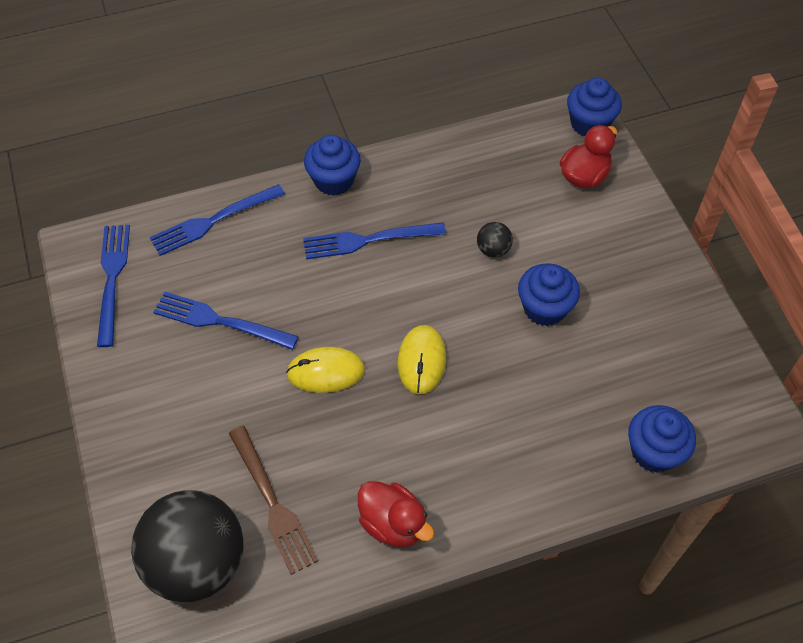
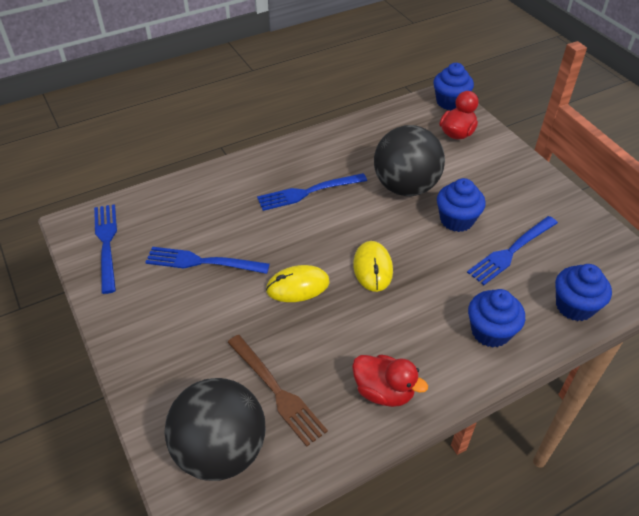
camera: 10 degrees left, 10 degrees down
blue fork [150,184,285,256] -> blue fork moved to [467,216,558,285]
blue cupcake [304,135,361,196] -> blue cupcake moved to [468,289,525,348]
black ball [477,222,513,258] -> black ball [374,125,445,196], size x2.48

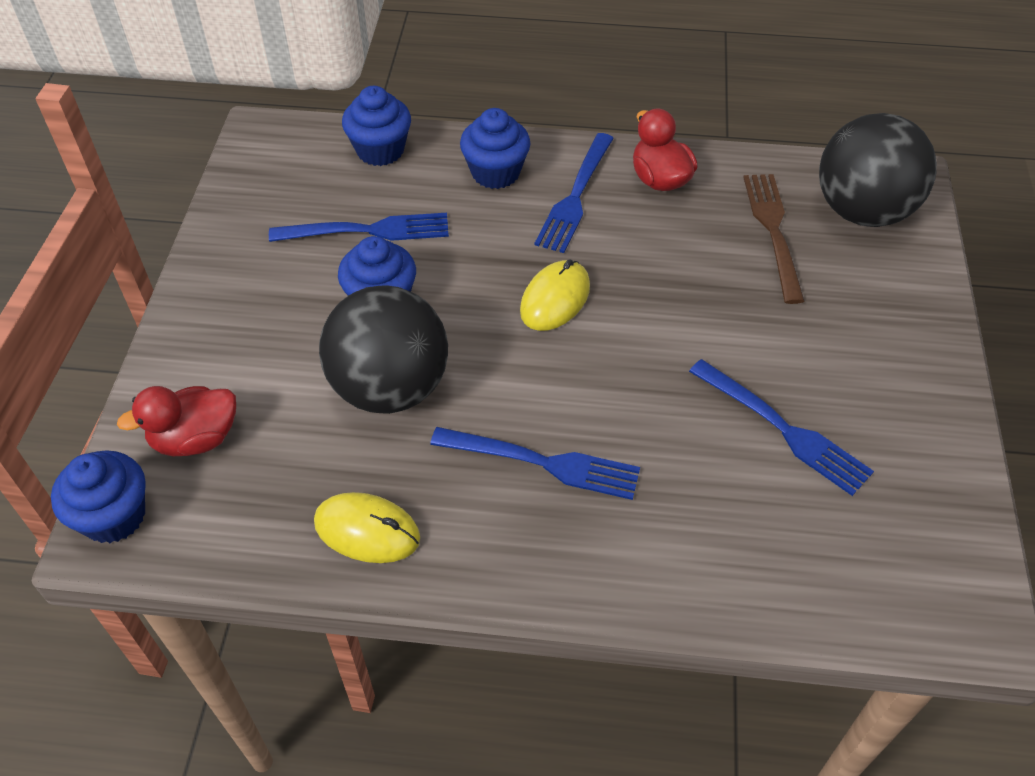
camera: 145 degrees left, 5 degrees up
blue fork [94,204,117,294] -> blue fork moved to [534,133,614,253]
yellow mouse [266,265,330,302] -> yellow mouse moved to [314,492,420,563]

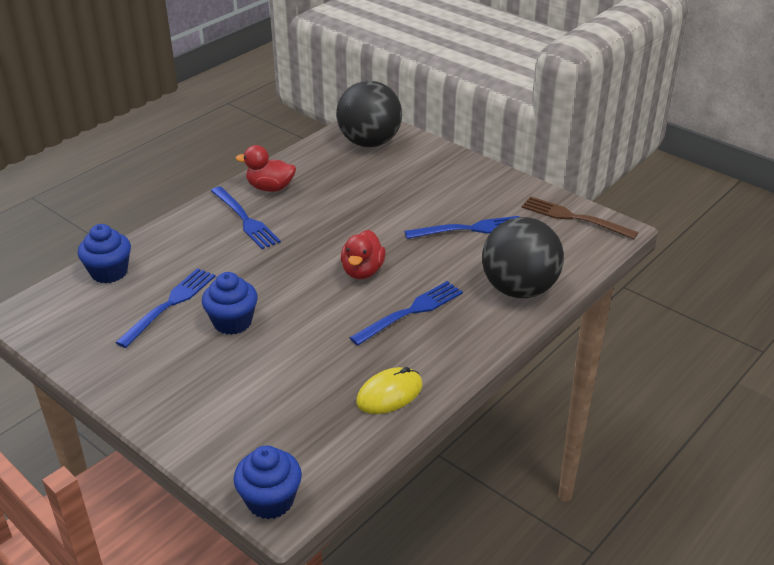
camera: 55 degrees left, 15 degrees down
red duck [117,386,236,456] -> red duck moved to [341,230,386,279]
black ball [319,285,448,414] -> black ball moved to [482,217,564,298]
blue cupcake [460,108,531,189] -> none
yellow mouse [520,260,590,331] -> none
brown fork [743,174,805,304] -> brown fork moved to [521,196,638,239]

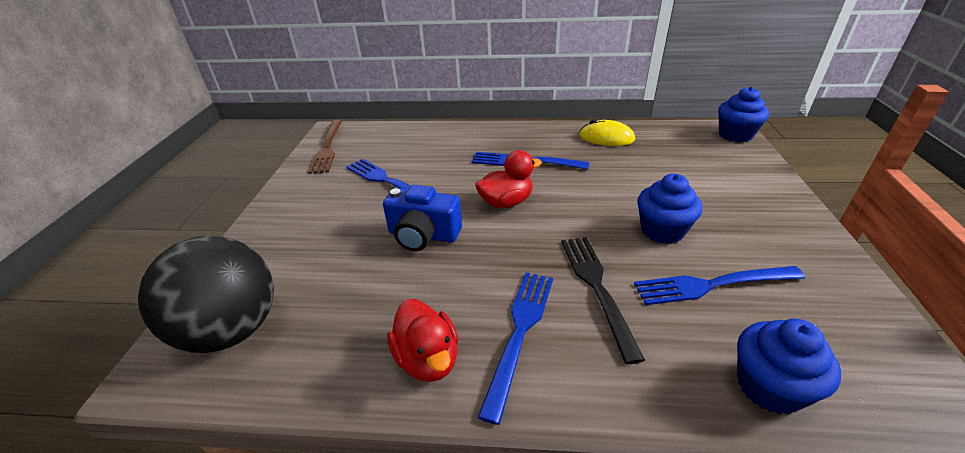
camera: 125 degrees left, 0 degrees up
black ball [482,217,564,298] -> none
none -> blue camera [383,185,462,251]
none -> black fork [562,237,645,364]

